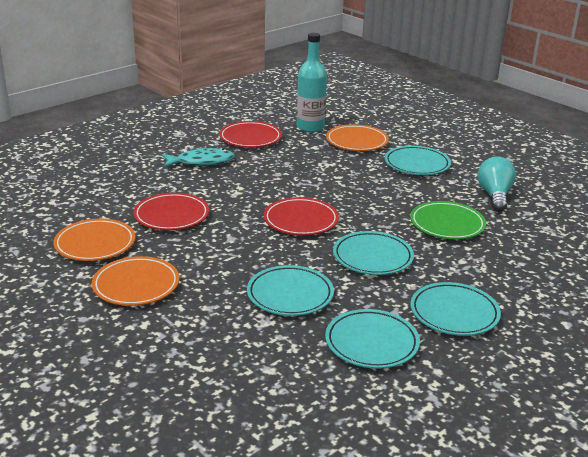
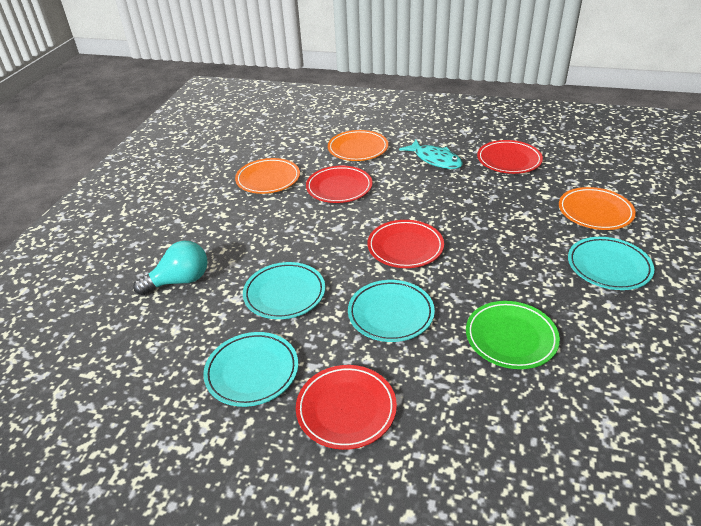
camera: 60 degrees right, 10 degrees up
orange plate [92,256,179,306] -> orange plate moved to [328,130,388,161]
turquoise bottle [297,33,327,132] -> none
turquoise plate [411,282,501,336] -> red plate [296,365,397,450]
turquoise light bulb [478,156,516,212] -> turquoise light bulb moved to [133,241,208,295]

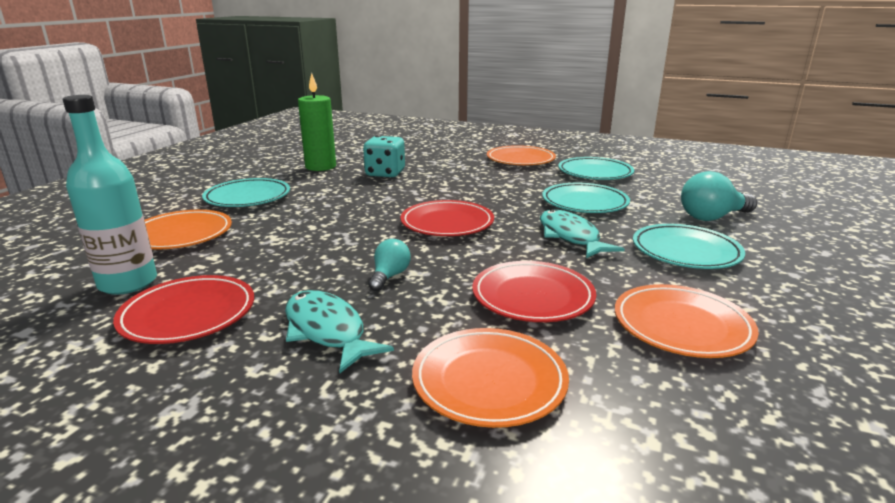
camera: 175 degrees left, 15 degrees down
red plate [296,365,397,450] -> orange plate [487,145,556,166]
turquoise plate [348,280,435,342] -> turquoise plate moved to [633,224,745,269]
green plate [466,301,560,369] -> turquoise dice [363,135,405,178]
none -> turquoise bottle [63,95,157,295]
none -> green candle [298,73,336,171]
none -> turquoise light bulb [369,239,411,291]
none -> turquoise fish [540,210,624,258]

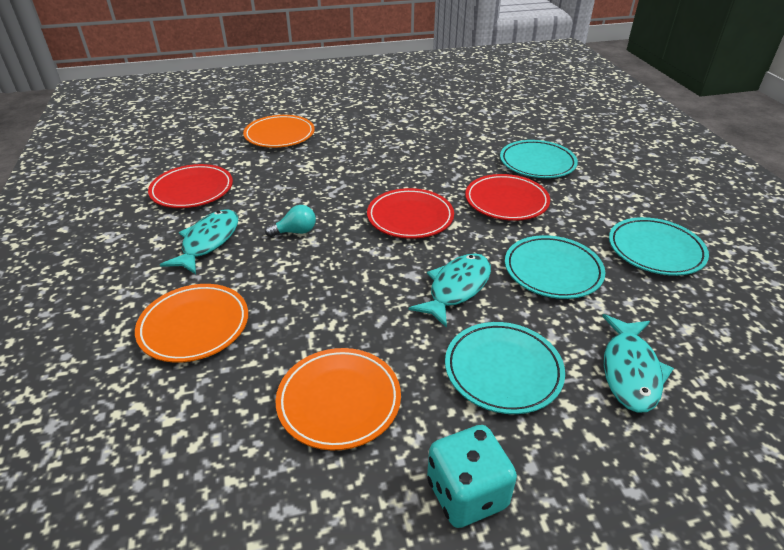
camera: 55 degrees right, 15 degrees up
turquoise bottle [63,95,157,295] -> none
turquoise plate [202,178,290,207] -> turquoise plate moved to [500,140,578,178]
green candle [298,73,336,171] -> none
turquoise dice [363,135,405,178] -> turquoise dice moved to [427,425,517,528]
red plate [472,261,596,322] -> red plate moved to [465,174,550,221]
orange plate [487,145,556,166] -> none
turquoise light bulb [681,171,757,221] -> turquoise fish [602,314,674,413]

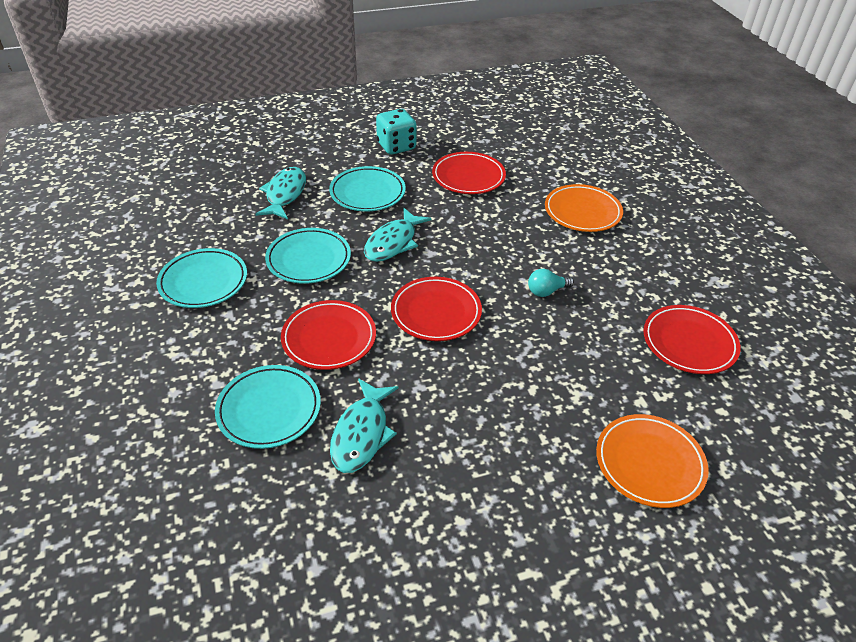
camera: 175 degrees right, 5 degrees up
turquoise fish [160,210,238,274] -> turquoise fish moved to [330,378,399,473]
orange plate [275,348,401,451] -> red plate [432,152,506,194]

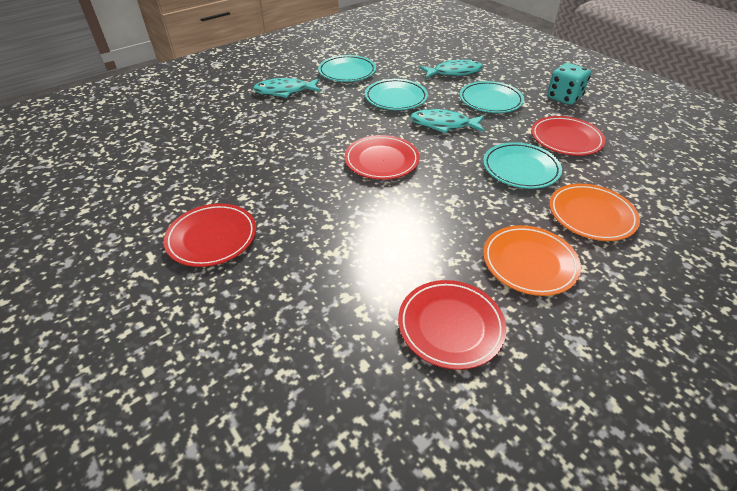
camera: 70 degrees right, 0 degrees up
turquoise plate [215,365,321,449] -> turquoise plate moved to [483,142,562,189]
red plate [281,300,376,370] -> red plate moved to [163,203,256,267]
turquoise fish [330,378,399,473] -> turquoise fish moved to [253,78,321,98]
turquoise light bulb [528,269,574,297] -> none
orange plate [596,414,709,508] -> orange plate moved to [483,225,581,296]

